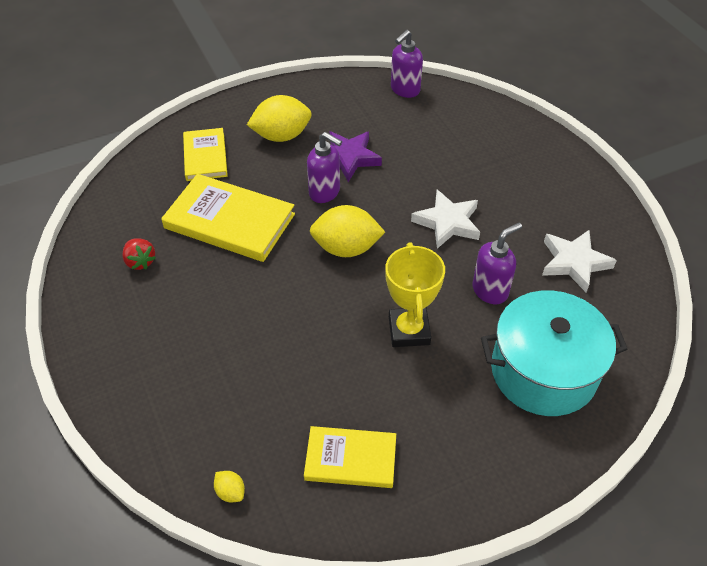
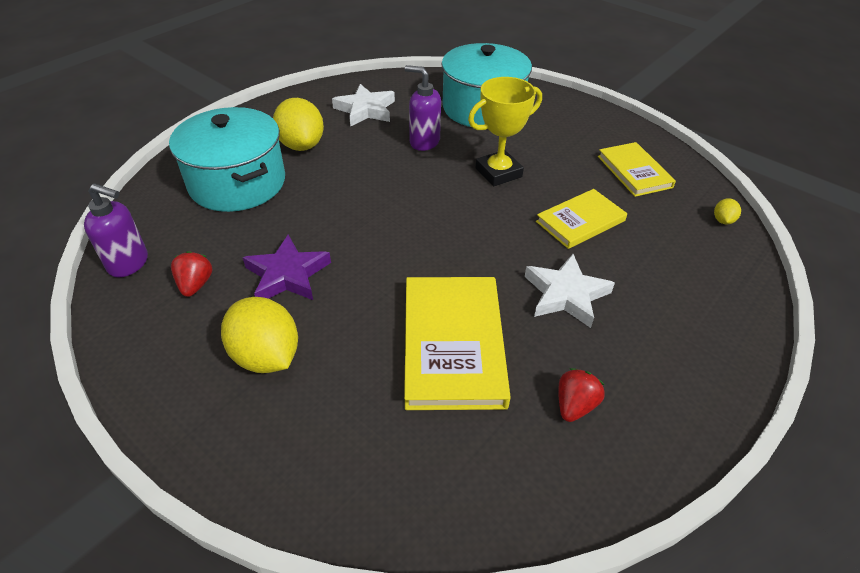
camera: 115 degrees left, 5 degrees down
yellow book [183,128,228,181] -> yellow book moved to [536,189,627,249]
purple soap dispenser [307,132,342,203] -> none
yellow lemon [310,205,385,257] -> yellow lemon moved to [273,98,324,151]
white star [411,190,480,249] -> white star moved to [525,254,615,328]
none -> turquoise pot [169,107,285,212]
none -> red strawberry [171,251,213,297]

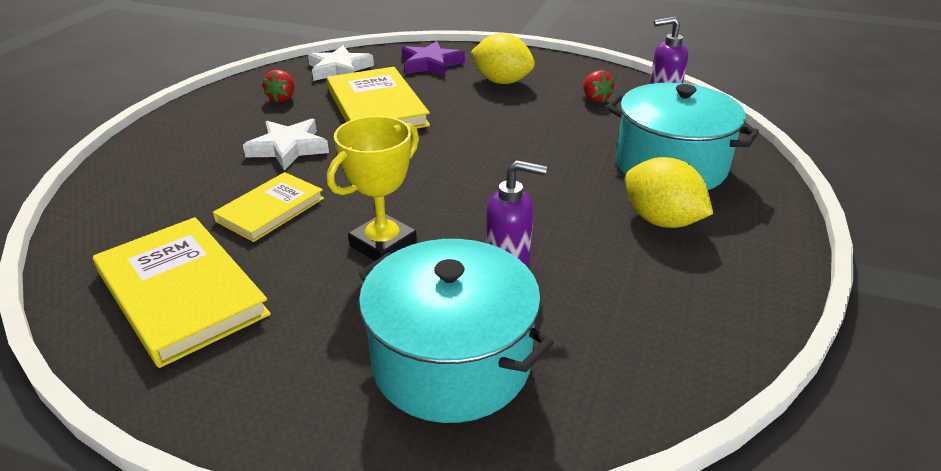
camera: 160 degrees right, 10 degrees down
purple star [243,235,331,300] -> purple star moved to [402,41,465,77]
white star [332,84,395,127] -> white star moved to [308,45,374,81]
yellow book [598,142,676,197] -> yellow book [93,217,271,368], size x1.61
yellow lemon [714,198,741,225] -> none

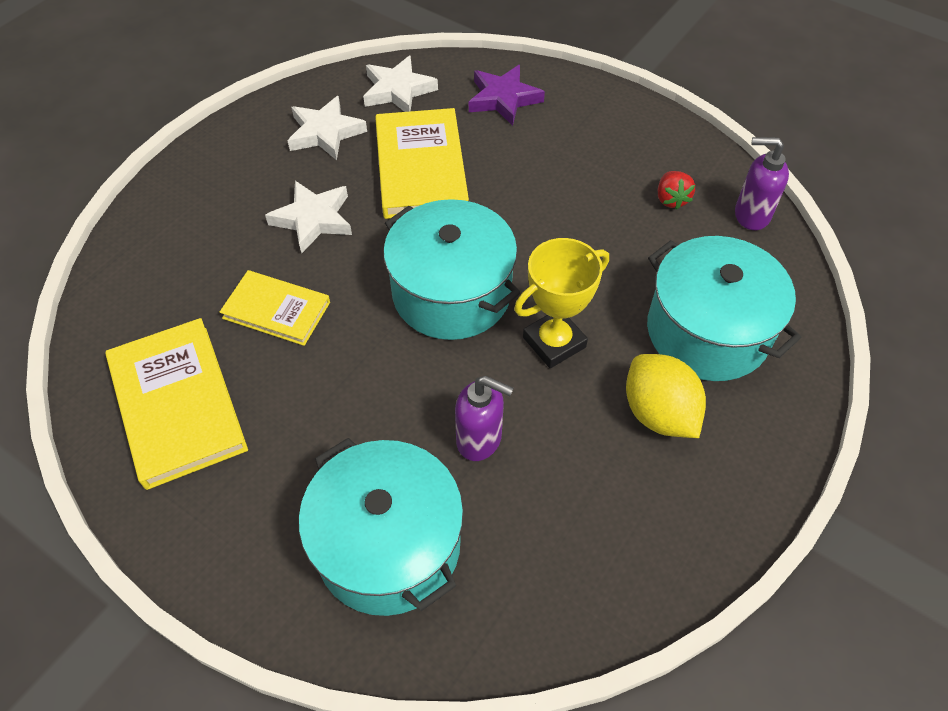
camera: 15 degrees right, 20 degrees up
yellow book [213,172,324,242] -> yellow book turned 60 degrees clockwise [220,270,330,346]
red strawberry [263,70,295,102] -> white star [288,96,367,160]
yellow trophy [327,116,419,261] -> yellow trophy moved to [514,238,609,368]
yellow lemon [471,33,535,84] -> none
none -> turquoise pot [383,199,520,340]

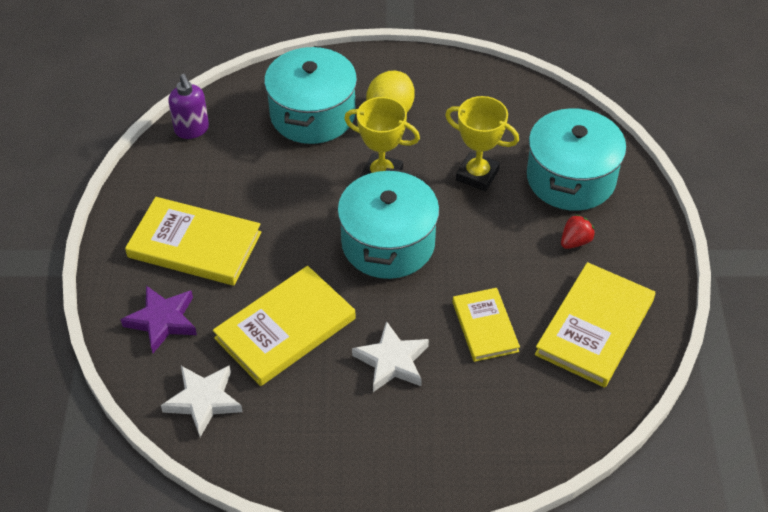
camera: 125 degrees left, 5 degrees down
white star [288,96,367,160] -> none
purple soap dispenser [455,376,514,461] -> yellow trophy [445,96,519,191]
red strawberry [658,171,695,210] -> red strawberry moved to [561,214,595,249]
none -> yellow book [125,197,261,286]

